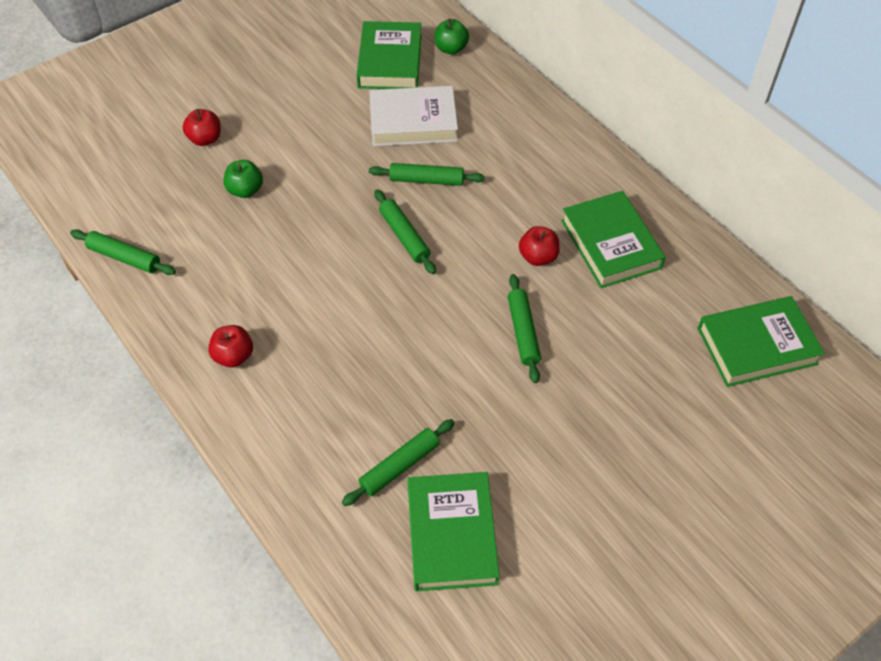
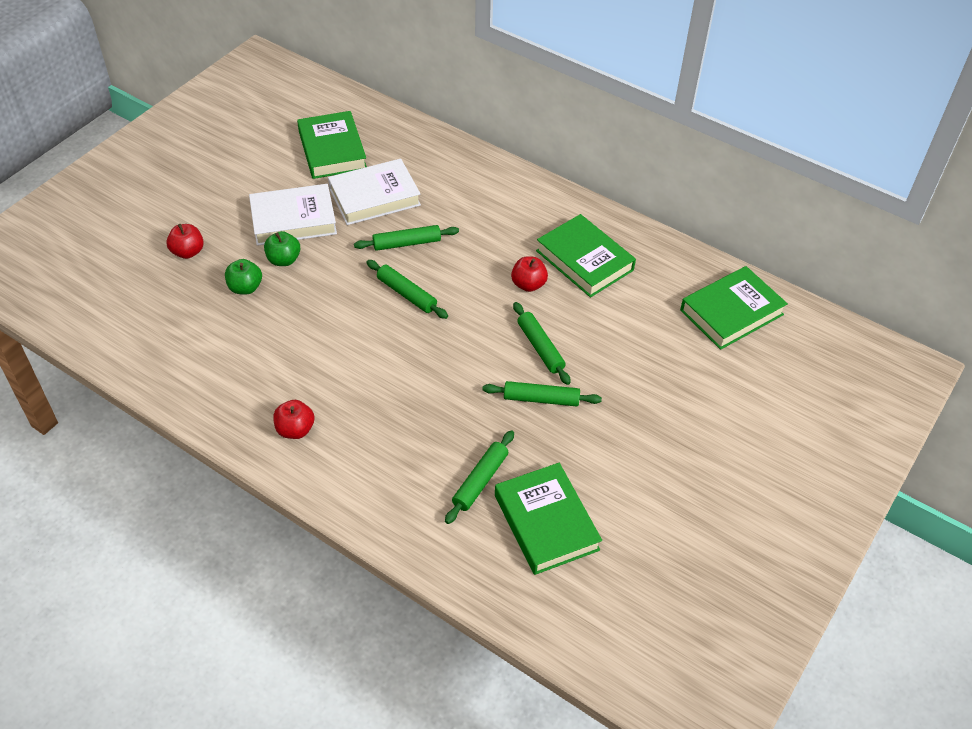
camera: 20 degrees left, 5 degrees down
green rolling pin [70,229,176,275] -> green rolling pin moved to [482,381,602,406]
green apple [435,19,469,55] -> green apple moved to [264,231,300,266]
none -> white book [249,184,337,246]

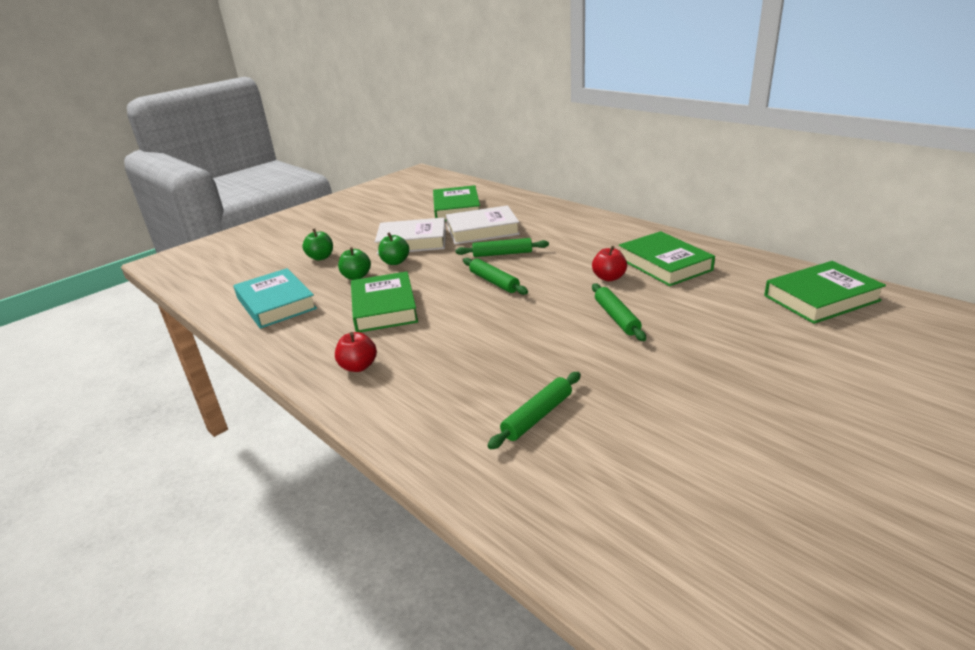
camera: 15 degrees right, 20 degrees down
red apple [166,224,204,259] -> green apple [302,229,333,261]
green rolling pin [482,381,602,406] -> none
green book [495,463,602,575] -> green book moved to [351,271,418,332]
none -> turquoise book [234,268,317,329]

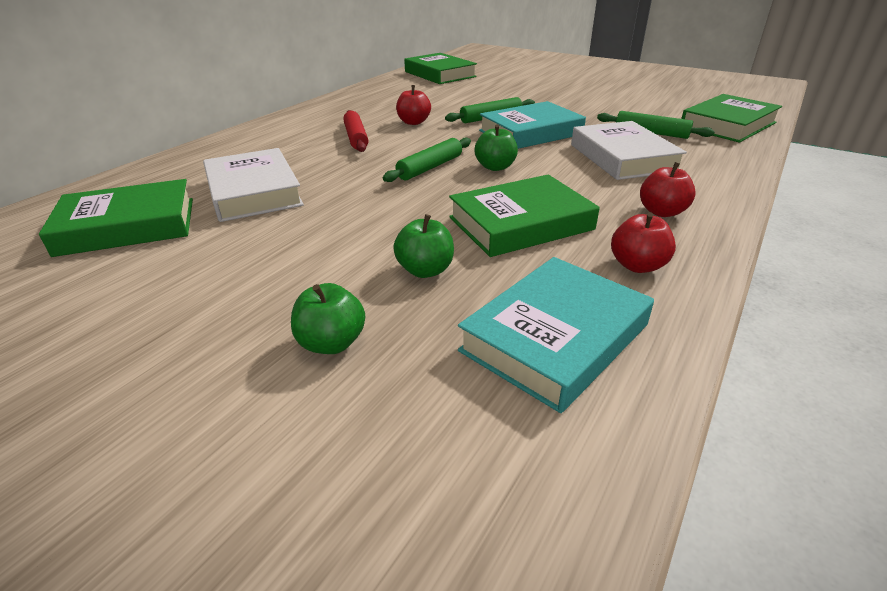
camera: 105 degrees left, 5 degrees up
white book [375,217,446,255] -> white book moved to [571,121,687,180]
green apple [378,232,409,265] -> green apple moved to [474,124,518,171]
green rolling pin [455,238,549,257] -> none
green book [619,231,715,286] -> green book moved to [681,94,782,143]
none -> red rolling pin [343,110,368,152]
none -> turquoise book [479,101,586,149]
none -> red apple [611,212,676,273]

